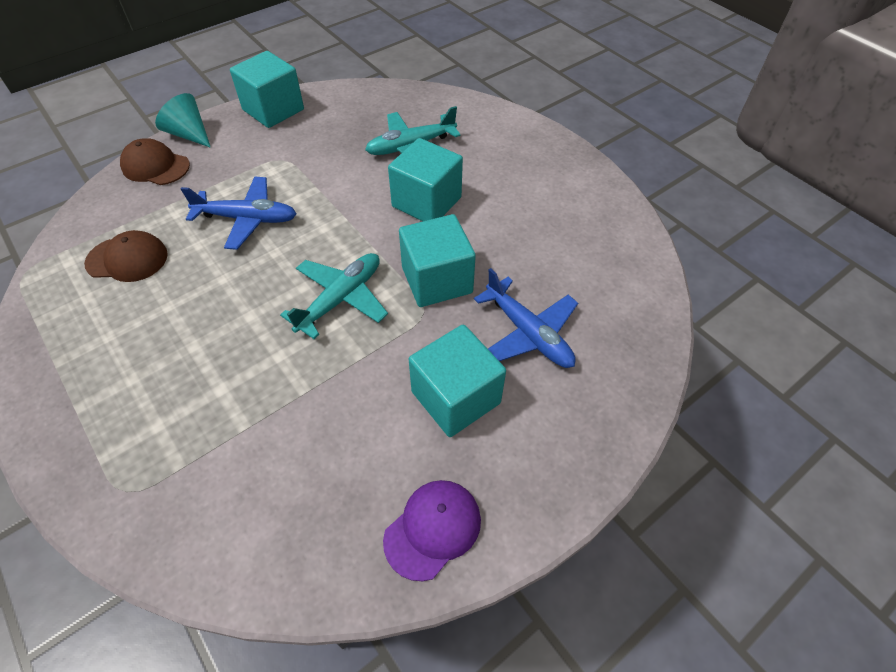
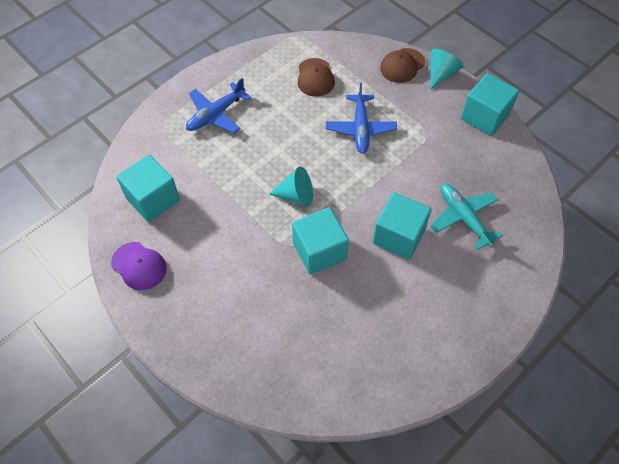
camera: 85 degrees right, 5 degrees up
brown cap [120,138,190,185] -> brown cap turned 150 degrees counterclockwise [380,48,425,83]
turquoise plane [280,253,388,339] -> turquoise cone [269,166,313,207]
turquoise cube [409,325,506,437] -> turquoise cube moved to [117,155,180,222]
blue plane [474,268,578,368] -> blue plane moved to [186,78,251,133]

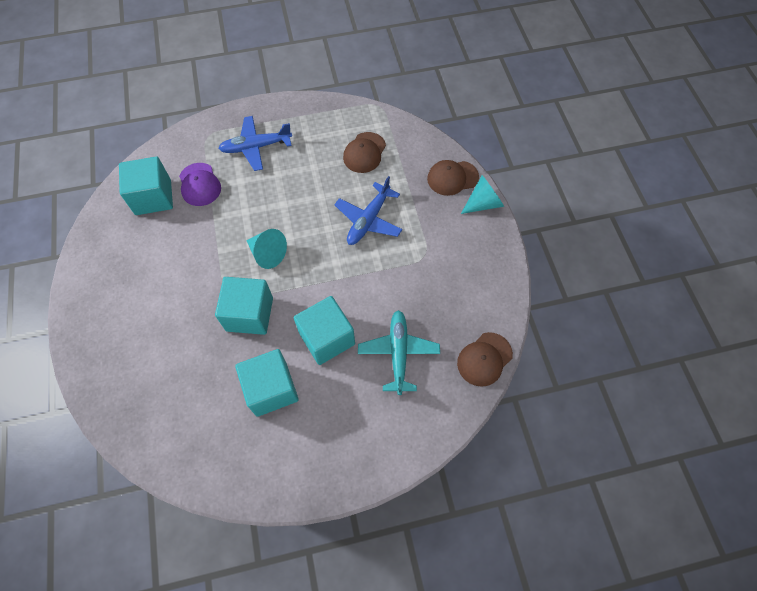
camera: 30 degrees right, 5 degrees up
purple cap [111,242,167,290] -> purple cap moved to [179,163,221,206]
turquoise cube [461,73,519,136] -> turquoise cube moved to [235,349,299,417]
none -> brown cap [457,332,513,387]

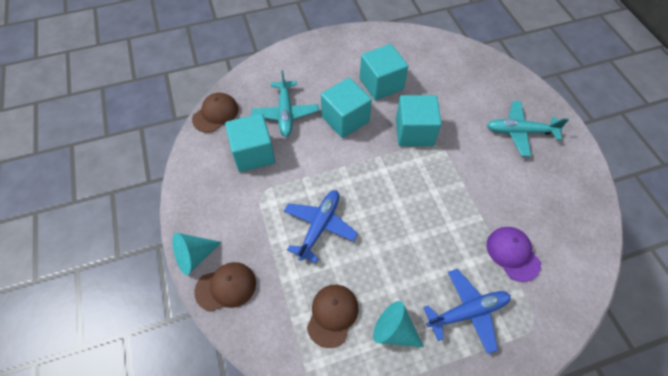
camera: 175 degrees right, 5 degrees down
turquoise cube [119,157,173,215] -> turquoise cube moved to [225,113,275,172]
turquoise cone [246,229,287,269] -> turquoise cone moved to [373,301,424,347]
none -> turquoise plane [487,101,569,157]

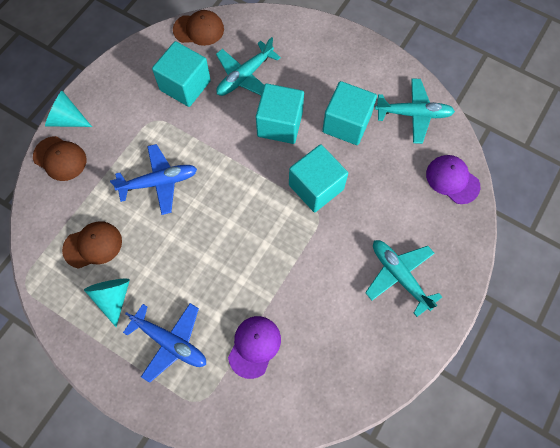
camera: 50 degrees right, 10 degrees up
none -> turquoise plane [375,78,455,144]
none -> purple cap [426,155,480,204]

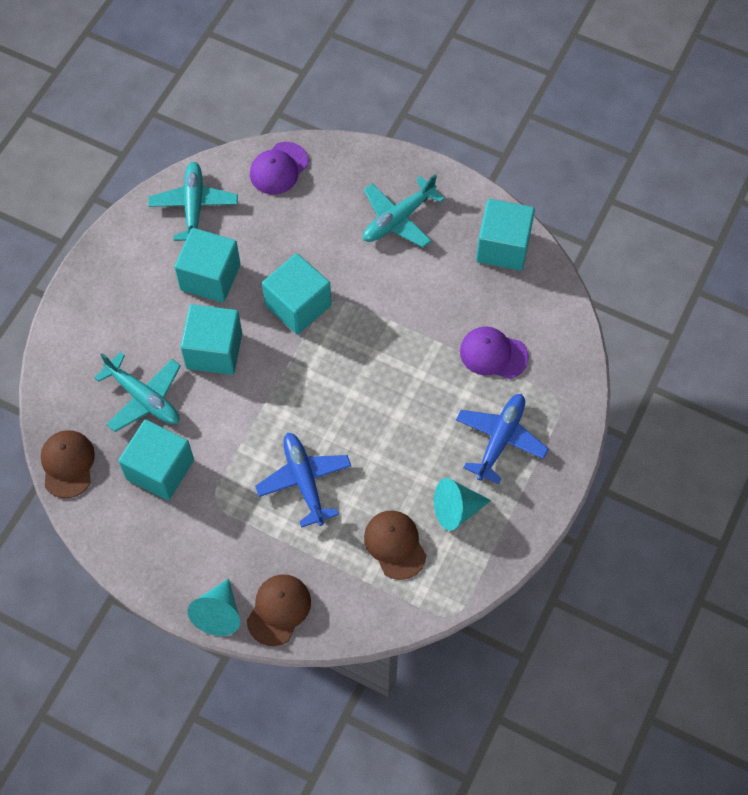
camera: 95 degrees left, 5 degrees down
none -> turquoise cube [476,199,535,271]

